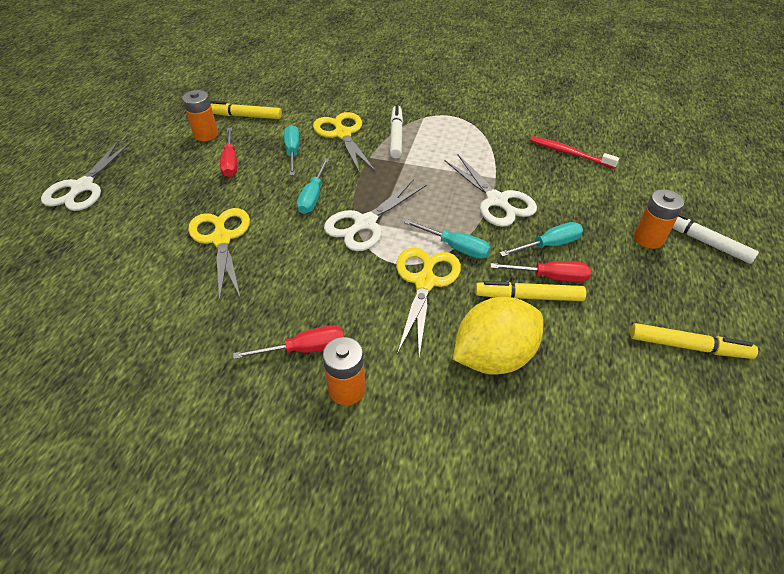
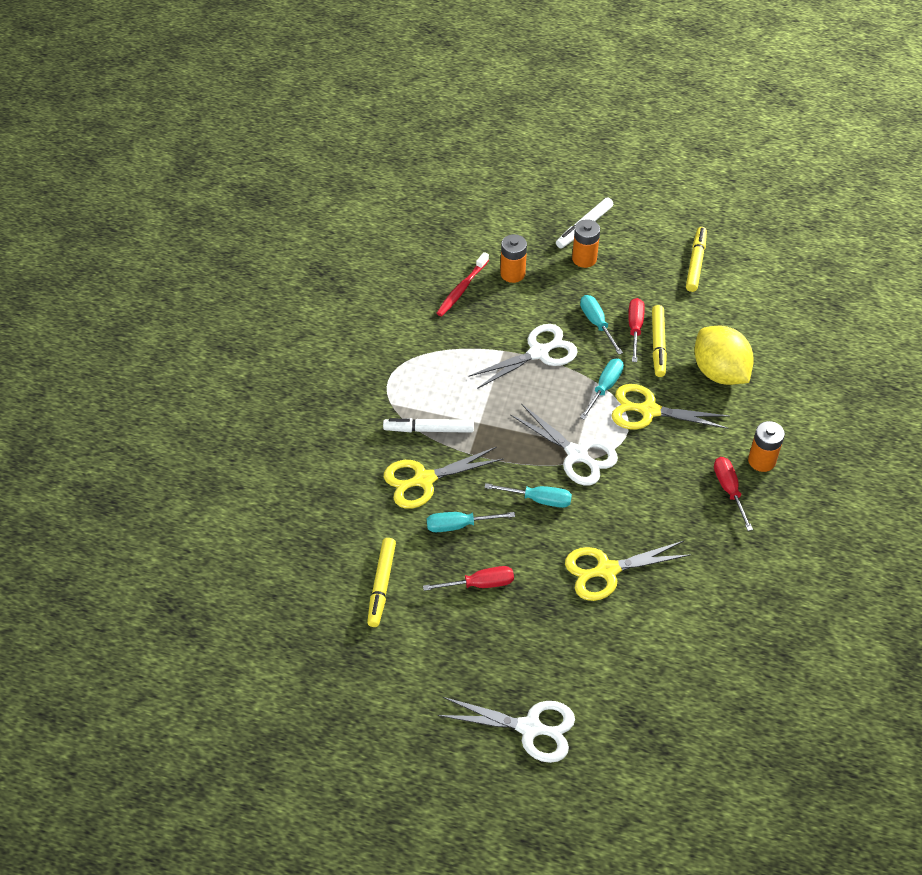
camera: 90 degrees left, 5 degrees up
orange battery [182,90,218,141] -> orange battery moved to [500,234,527,283]

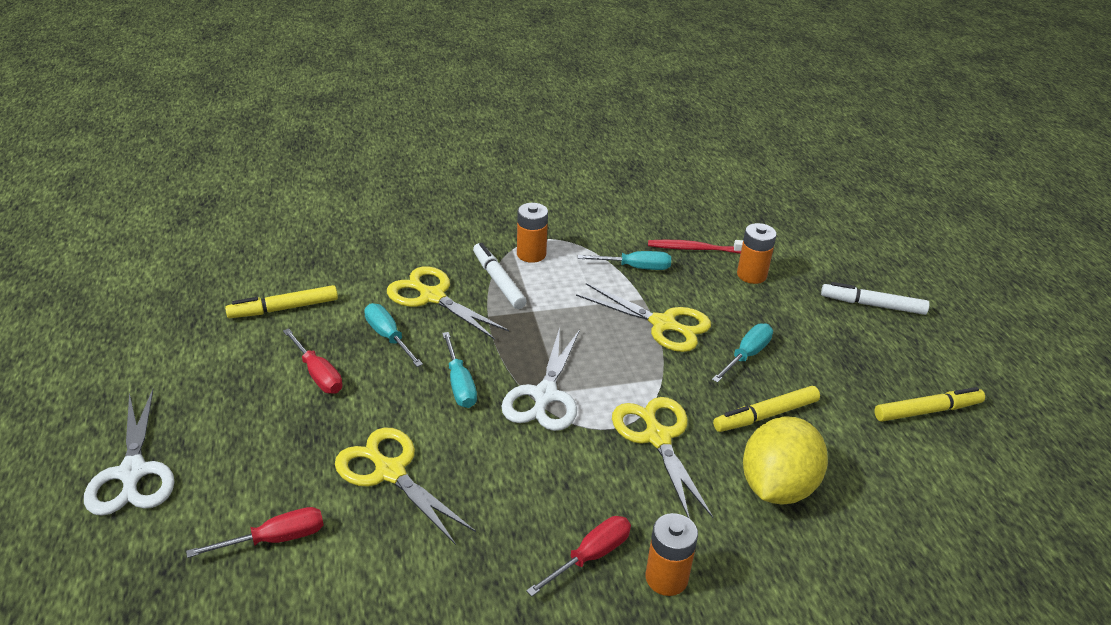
camera: 60 degrees right, 15 degrees down
white scissors [469,324,578,389] -> yellow scissors [576,283,711,352]
orange battery [572,219,600,268] -> orange battery moved to [517,203,548,263]
turquoise screwdriver [580,359,624,420] -> turquoise screwdriver moved to [578,251,671,270]
red screwdriver [628,298,645,362] -> red screwdriver moved to [186,507,324,558]

